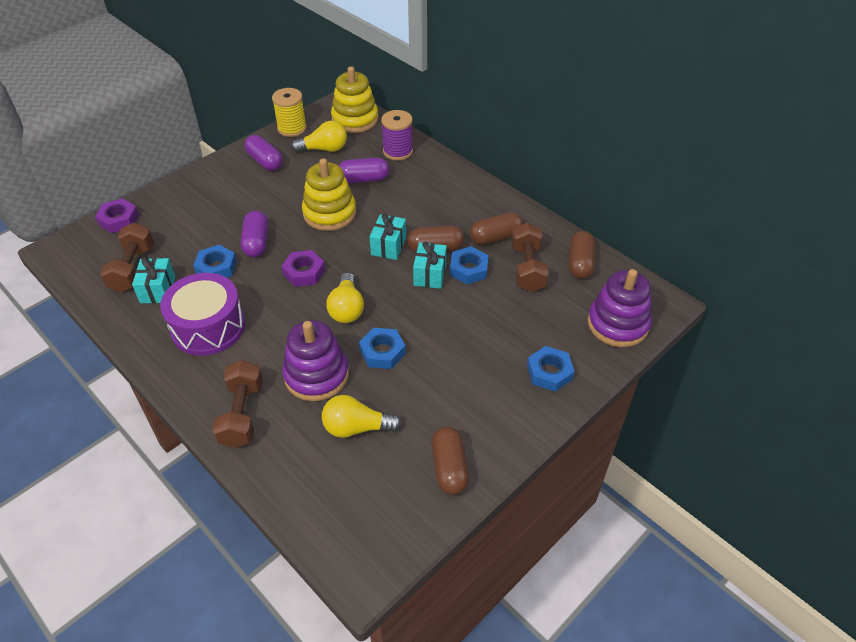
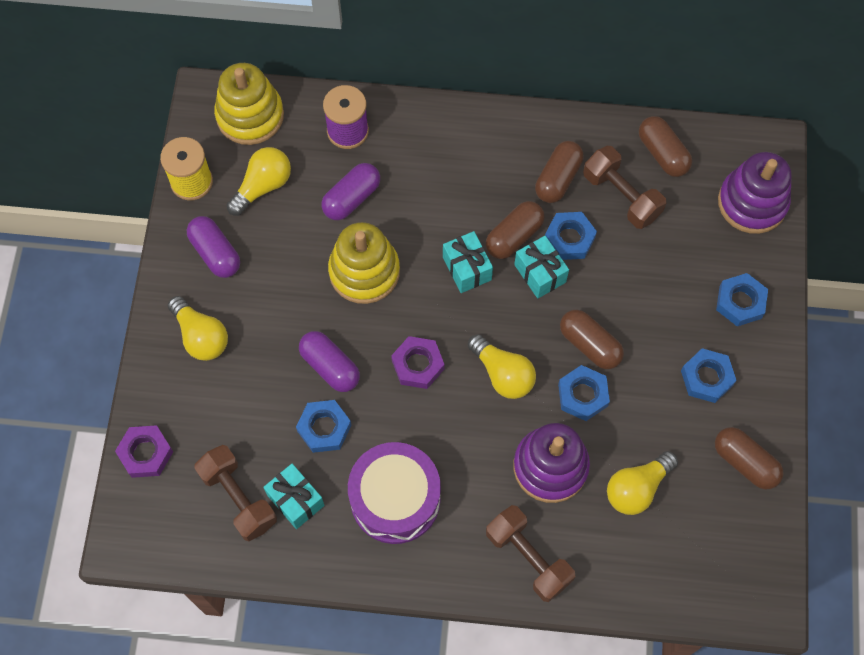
camera: 40 degrees left, 20 degrees up
purple capsule [244,135,283,171] -> purple capsule turned 45 degrees clockwise [187,216,240,278]
none -> yellow light bulb [168,296,228,361]
none -> brown capsule [560,310,624,369]
none -> blue nut [681,348,737,403]

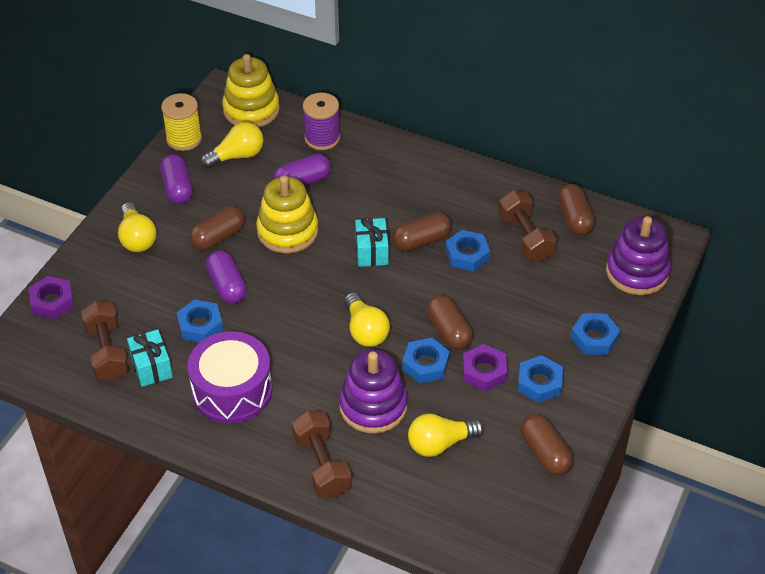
camera: 20 degrees right, 20 degrees down
purple nut [391,336,445,389] -> purple nut moved to [463,344,507,391]
turquoise gift [514,236,569,299] -> none
brown capsule [535,141,584,203] -> brown capsule moved to [189,206,245,251]

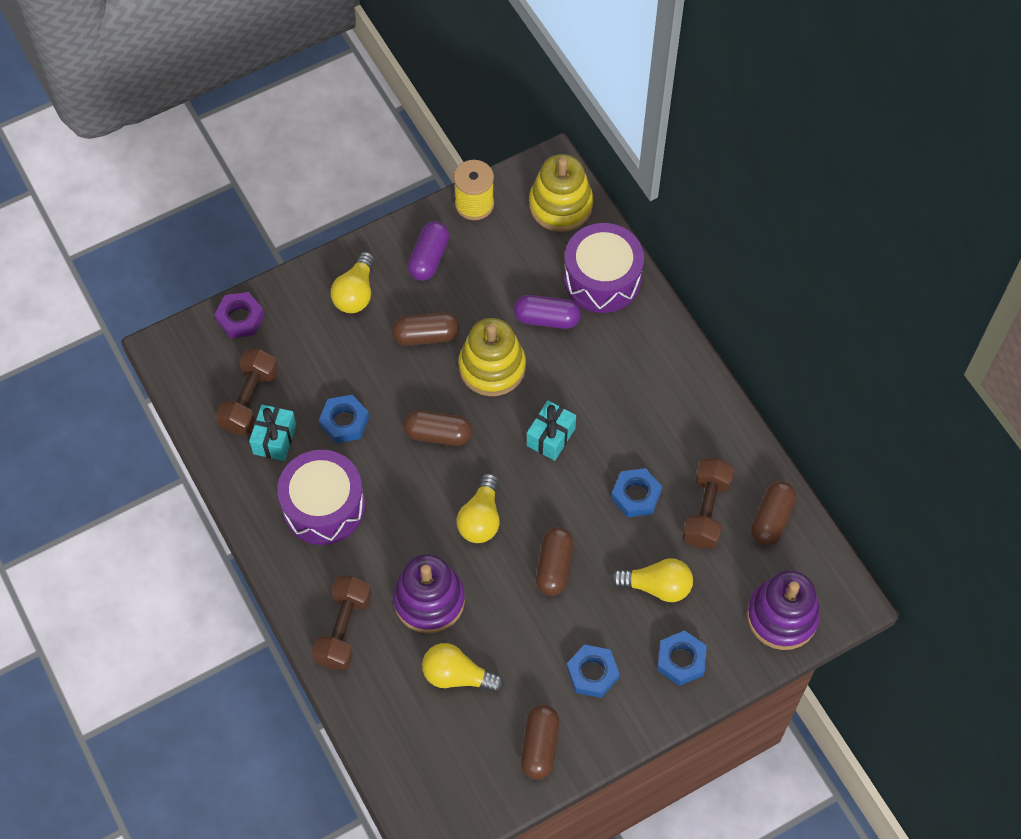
camera: 35 degrees right, 15 degrees up
yellow light bulb [201,122,264,168] -> yellow light bulb moved to [611,558,693,602]
purple capsule [206,251,247,304] -> none
purple spool [303,93,340,150] -> purple drum [564,223,644,313]
brown capsule [393,212,451,251] -> brown capsule moved to [403,410,472,446]
blue nut [402,338,450,383] -> none
purple nut [463,344,507,391] -> none

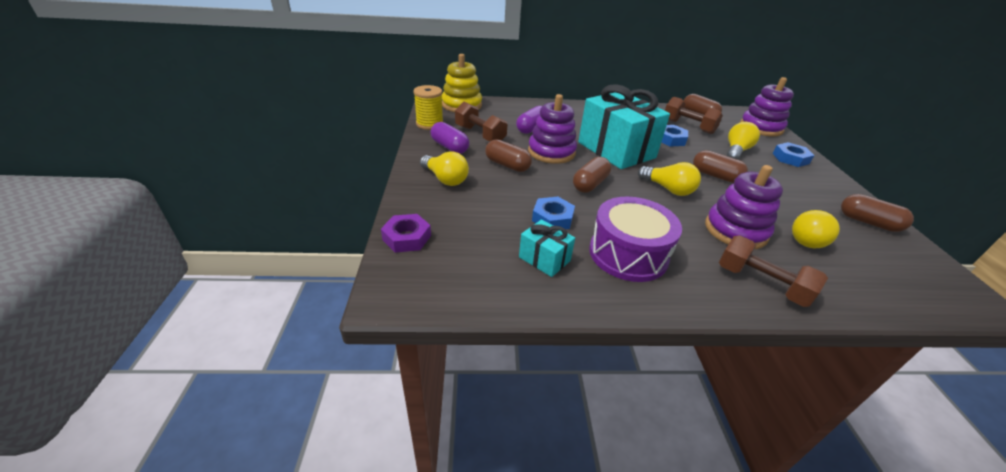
camera: 65 degrees left, 25 degrees down
brown dumbbell [216,349,278,435] -> brown dumbbell moved to [455,102,507,141]
brown capsule [392,312,459,346] -> brown capsule turned 75 degrees counterclockwise [485,139,532,172]
yellow stacking toy [459,318,526,396] -> purple stacking toy [528,94,577,164]
turquoise gift [527,400,576,461] -> turquoise gift [578,84,670,169], size x2.18
purple drum [564,223,644,313] -> none
blue nut [567,644,620,698] -> none

